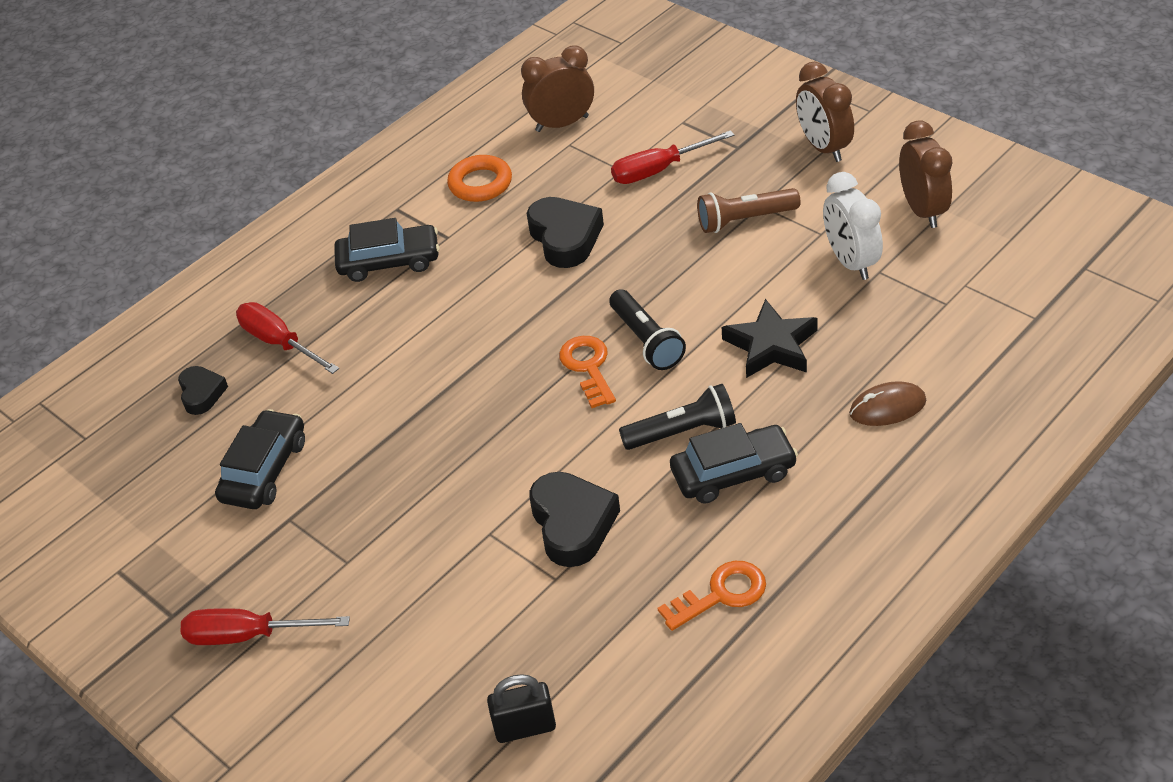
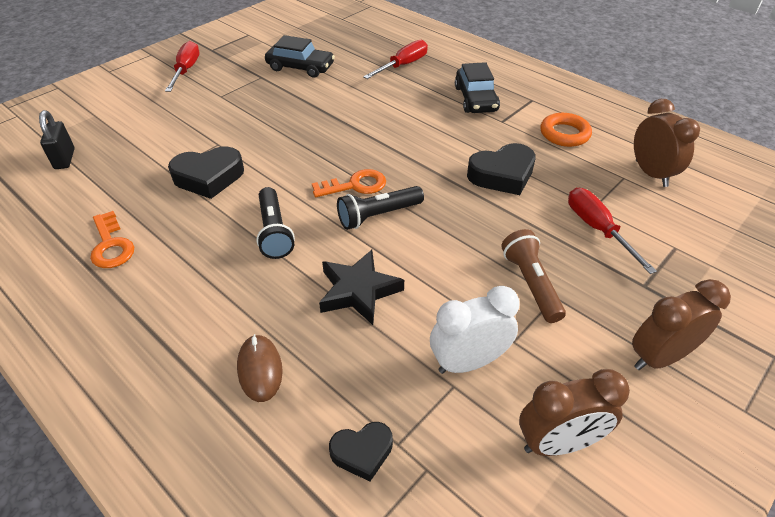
camera: 85 degrees right, 0 degrees up
black heart [178,366,228,415] -> black heart moved to [329,422,393,481]
black car [670,423,798,504] -> none

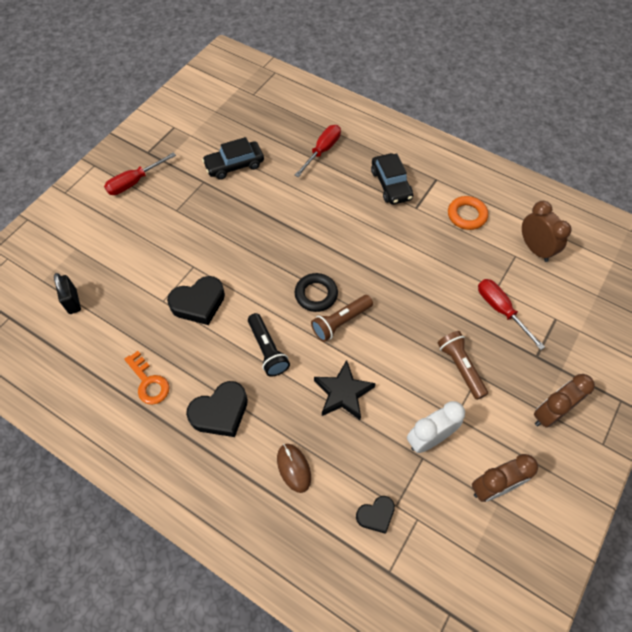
camera: 10 degrees left, 15 degrees up
red screwdriver [165,41,199,92] -> red screwdriver turned 120 degrees counterclockwise [104,152,176,195]
black car [265,35,335,78] -> black car turned 150 degrees clockwise [202,137,264,180]
orange key [312,169,386,197] -> black ring [295,273,338,312]
black flashlight [337,186,424,230] -> brown flashlight [311,295,373,342]
black heart [467,143,536,195] -> black heart moved to [186,381,248,437]

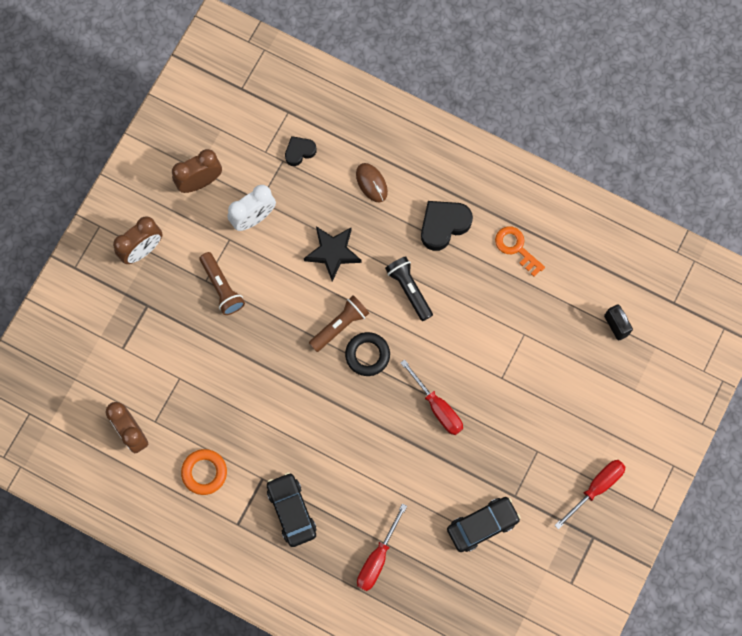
camera: 175 degrees right, 15 degrees up
black heart [167,276,225,325] -> none
red screwdriver [478,279,545,350] -> red screwdriver moved to [400,359,463,435]

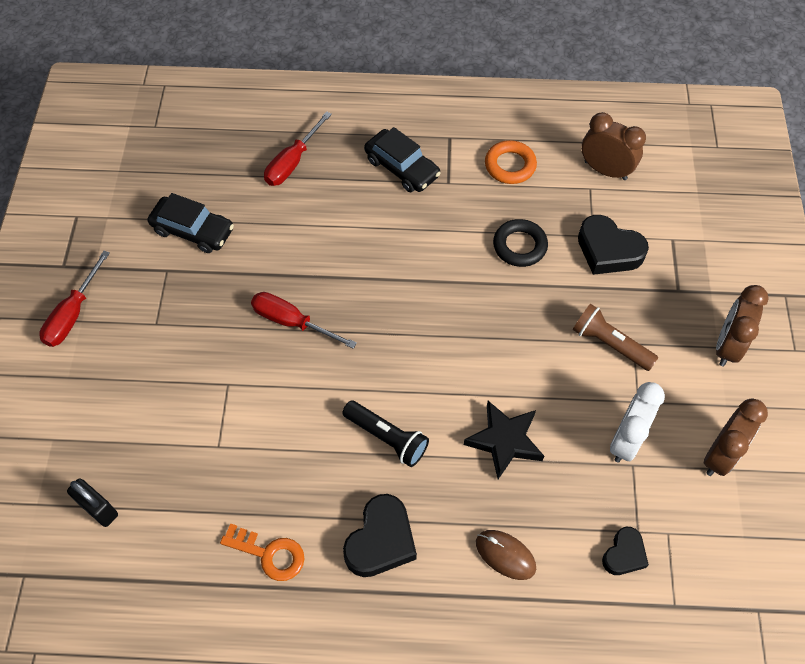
camera: 155 degrees right, 15 degrees down
brown flashlight [309,295,369,352] -> none
black ring [345,332,390,376] -> black ring moved to [493,219,548,267]
red screwdriver [357,504,407,591] -> red screwdriver turned 150 degrees counterclockwise [264,111,332,186]
black car [447,497,521,552] -> black car turned 105 degrees counterclockwise [147,193,234,253]
none -> black heart [578,215,649,275]

